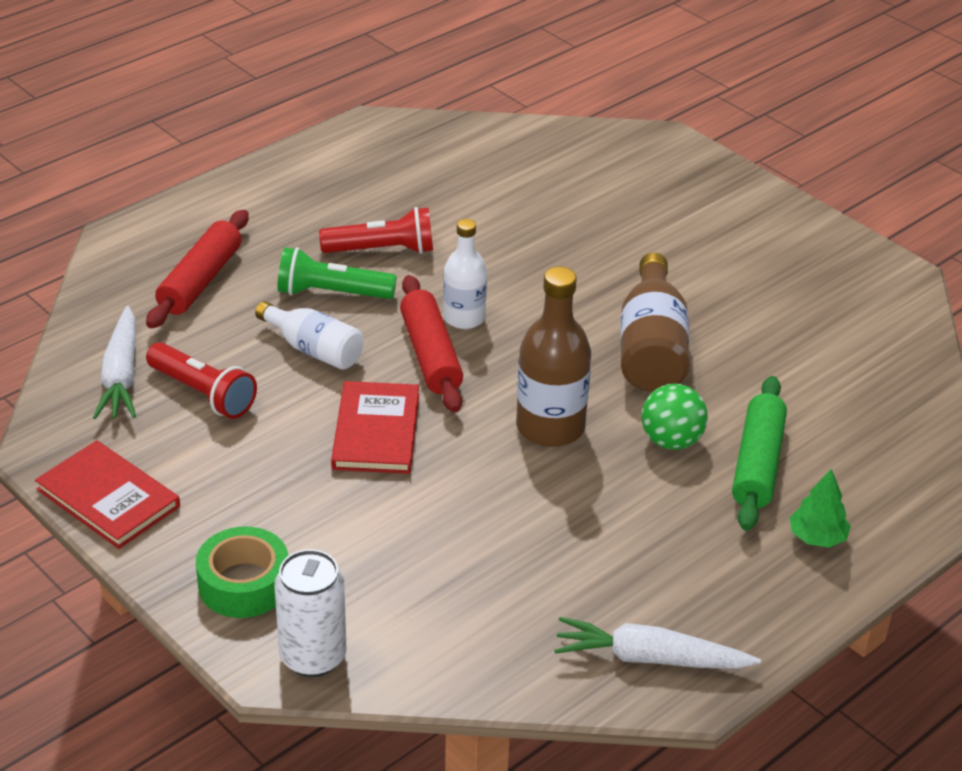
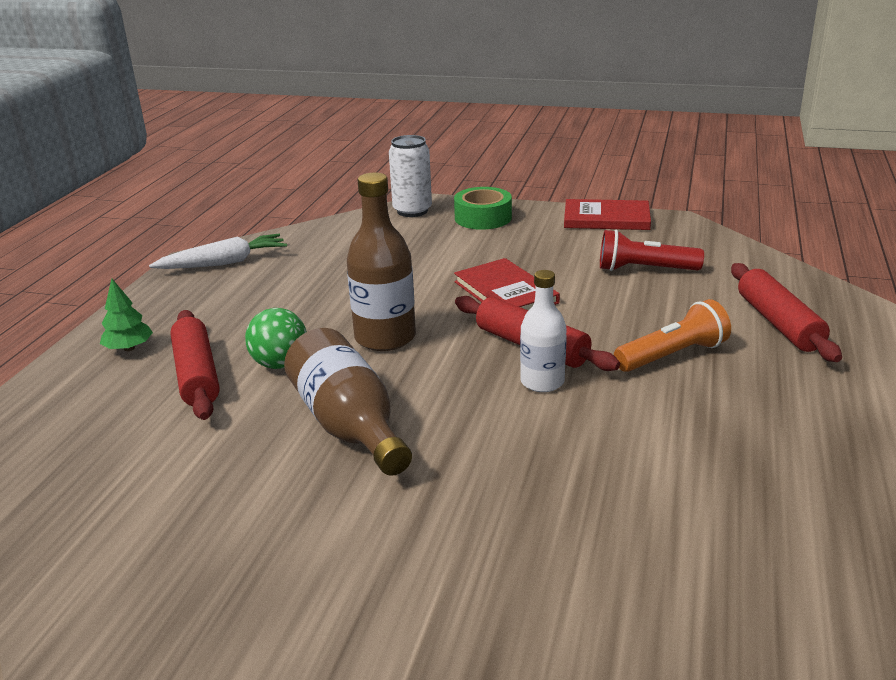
camera: 150 degrees right, 10 degrees down
white carrot [93,306,136,419] -> none
white bottle [255,301,364,370] -> none
green flashlight [277,247,397,299] -> orange flashlight [614,299,731,372]
red flashlight [319,207,433,254] -> none
green rolling pin [732,376,787,531] -> red rolling pin [170,310,220,420]

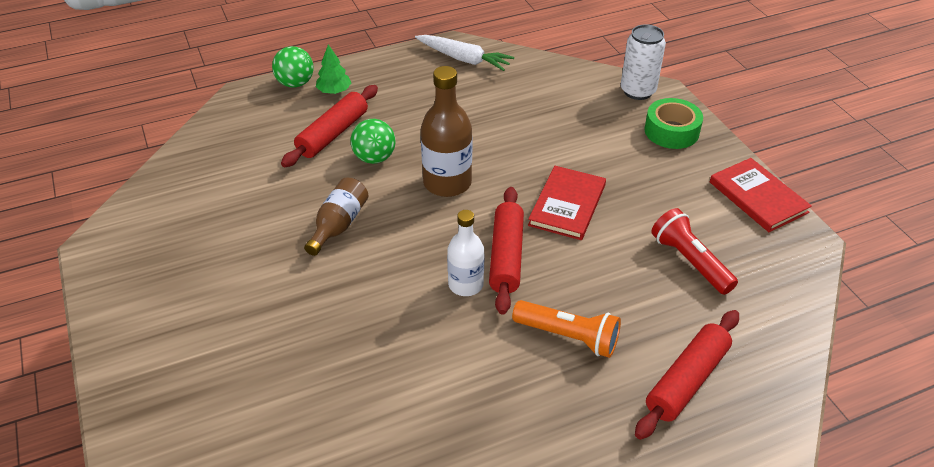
camera: 50 degrees right, 15 degrees up
brown bottle [284,328,412,476] -> brown bottle [304,177,369,256], size x0.65
none -> green ball [272,46,314,88]

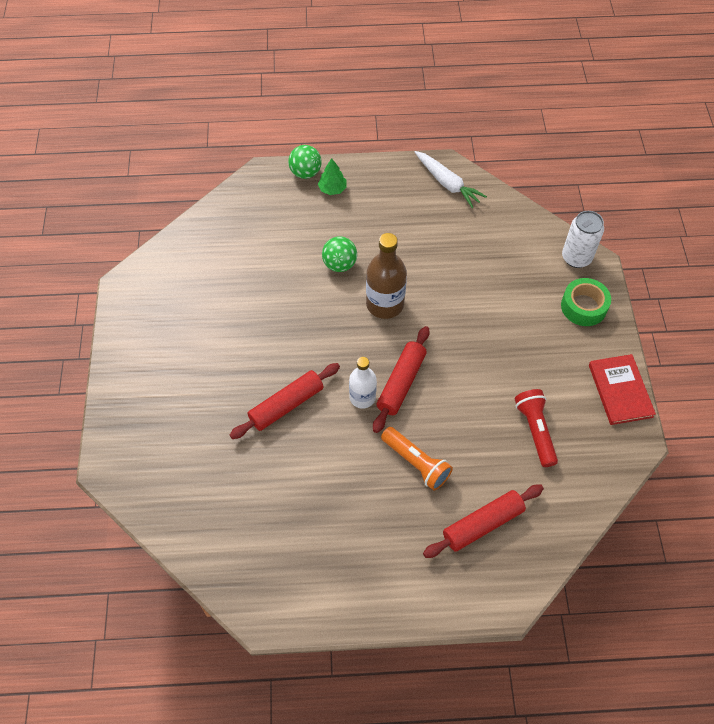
camera: 20 degrees right, 15 degrees up
red rolling pin [281,85,378,167] -> red rolling pin moved to [230,363,340,439]
brown bottle [304,177,369,256] -> none
red book [528,166,606,240] -> none

